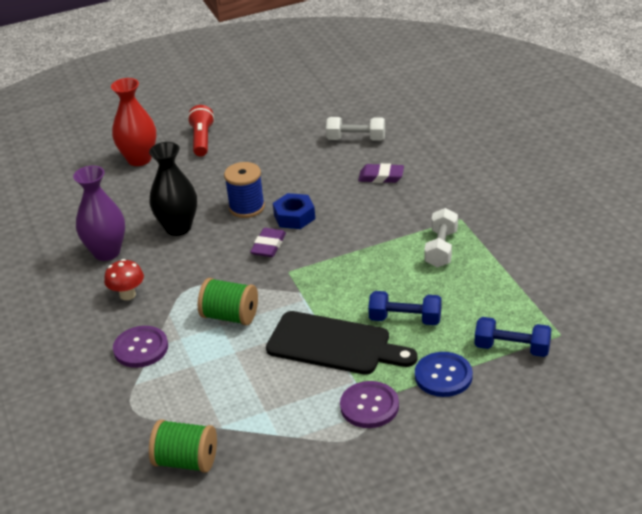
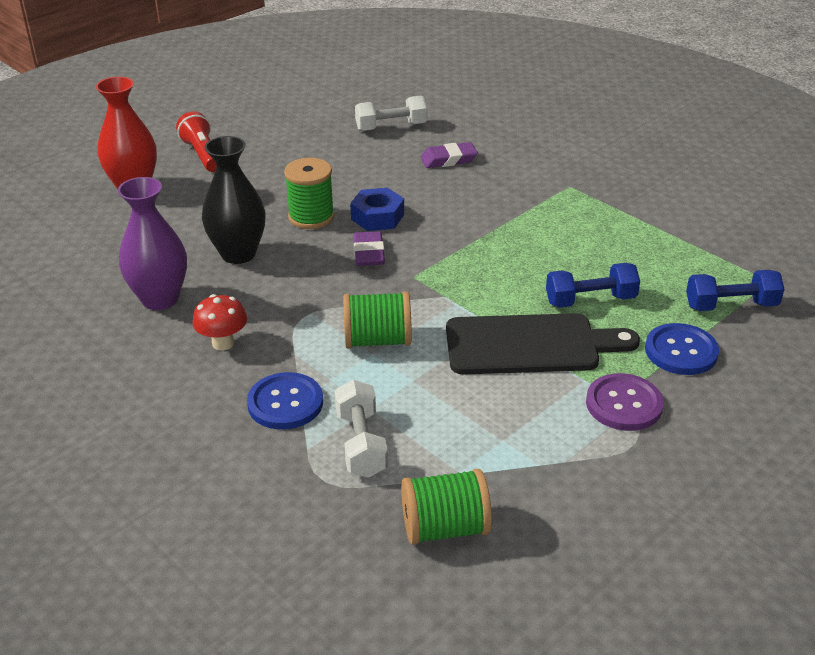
camera: 25 degrees left, 0 degrees up
purple button [113,326,168,368] -> blue button [247,372,323,429]
blue spool [224,162,265,218] -> green spool [284,158,334,229]
white dumbbell [424,208,458,267] -> white dumbbell moved to [335,380,388,478]

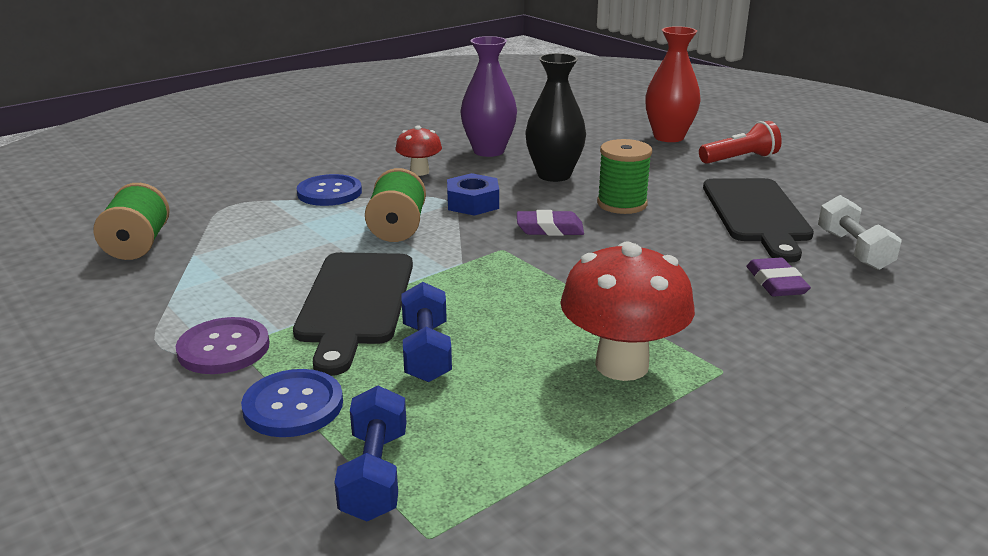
camera: 95 degrees right, 10 degrees down
white dumbbell [335,380,388,478] -> none
blue nut [350,188,404,231] -> blue nut moved to [447,173,499,216]
none -> red mushroom [560,241,695,381]
none -> black cutting board [703,178,814,263]

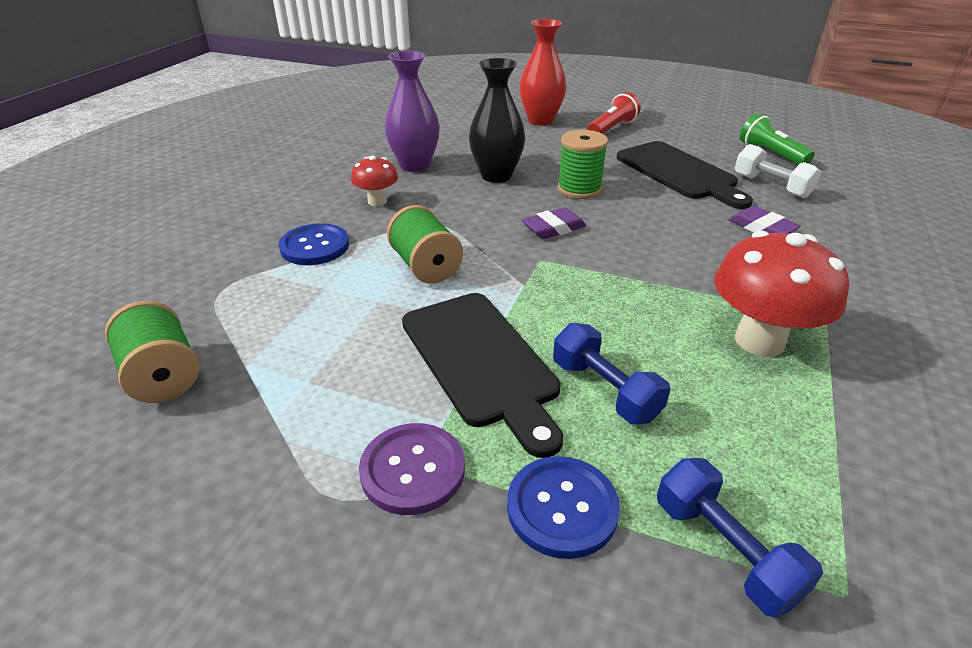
camera: 30 degrees left, 10 degrees up
blue nut [447,173,499,216] -> none
none -> green flashlight [740,114,814,165]

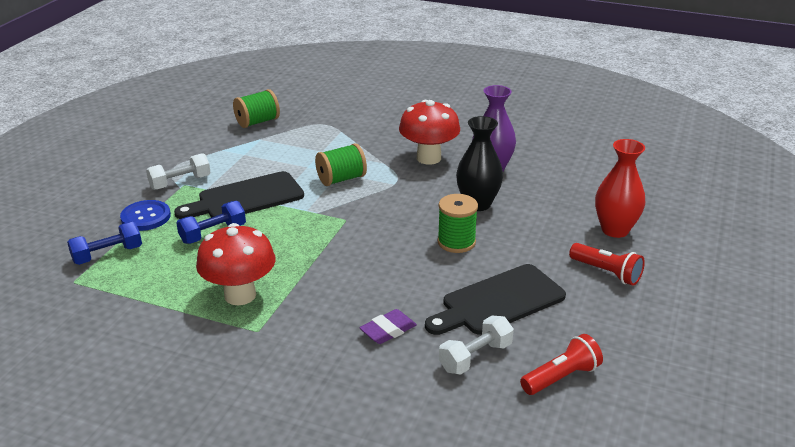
camera: 90 degrees right, 5 degrees down
blue button [279,223,349,265] -> none
red mushroom [351,155,398,206] -> red mushroom [399,100,460,165], size x1.84
purple button [359,423,465,515] -> white dumbbell [146,153,211,190]
purple eraser [522,208,586,239] -> none
green flashlight [740,114,814,165] -> red flashlight [520,334,603,395]

